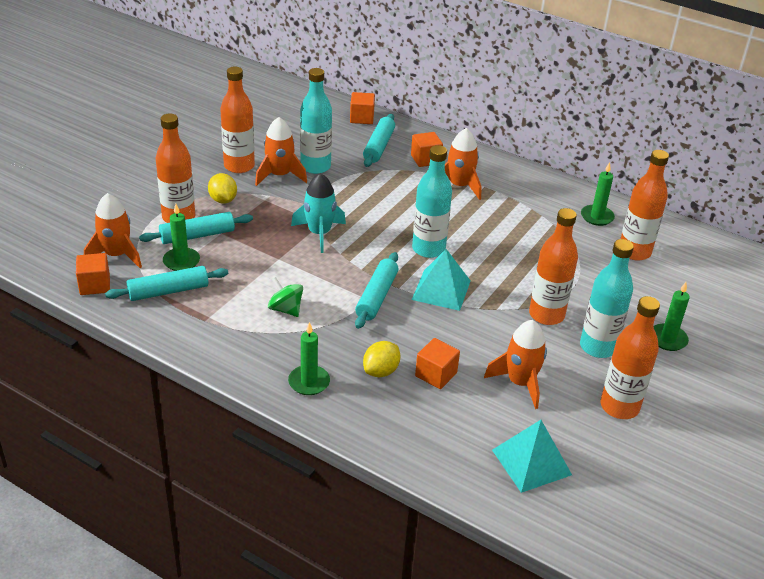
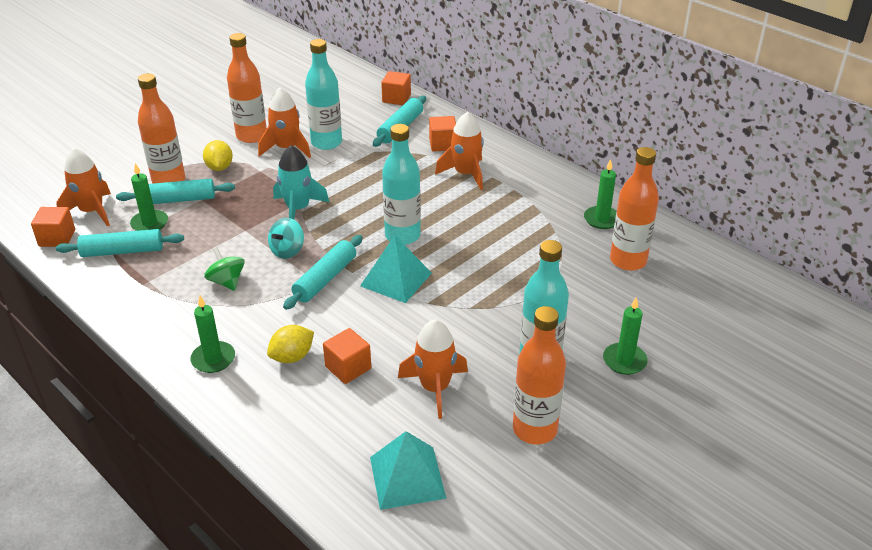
camera: 15 degrees right, 0 degrees up
orange bottle [529,208,578,325] -> none
none -> turquoise spinning top [268,218,304,259]

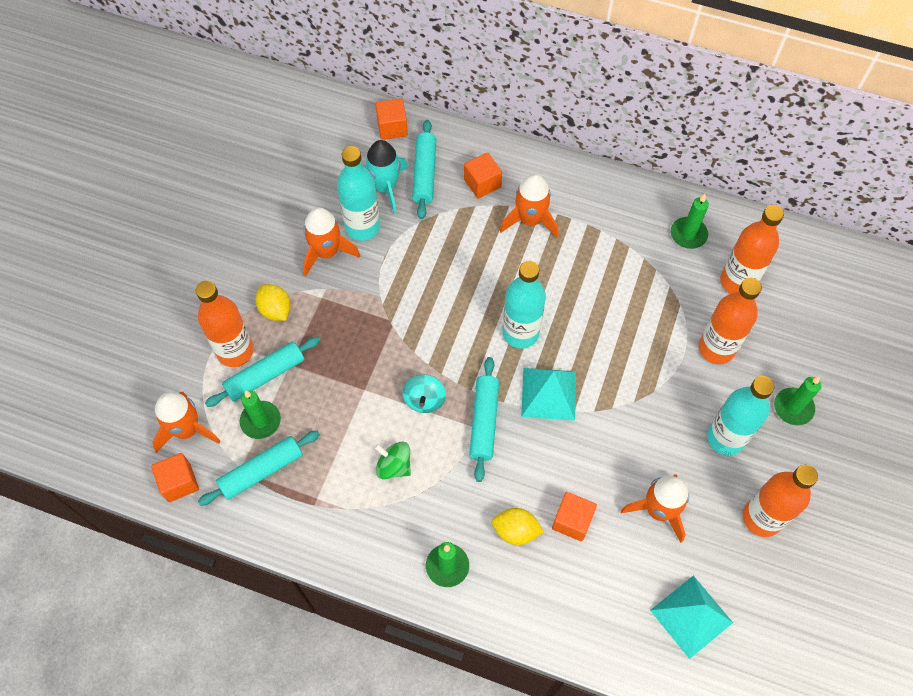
camera: 25 degrees left, 25 degrees up
orange bottle [227,33,267,143] -> orange bottle moved to [699,278,762,364]
yellow lemon [267,325,314,363] -> yellow lemon turned 75 degrees clockwise [492,508,544,545]
turquoise rocket [273,145,329,219] -> turquoise rocket moved to [364,140,408,214]

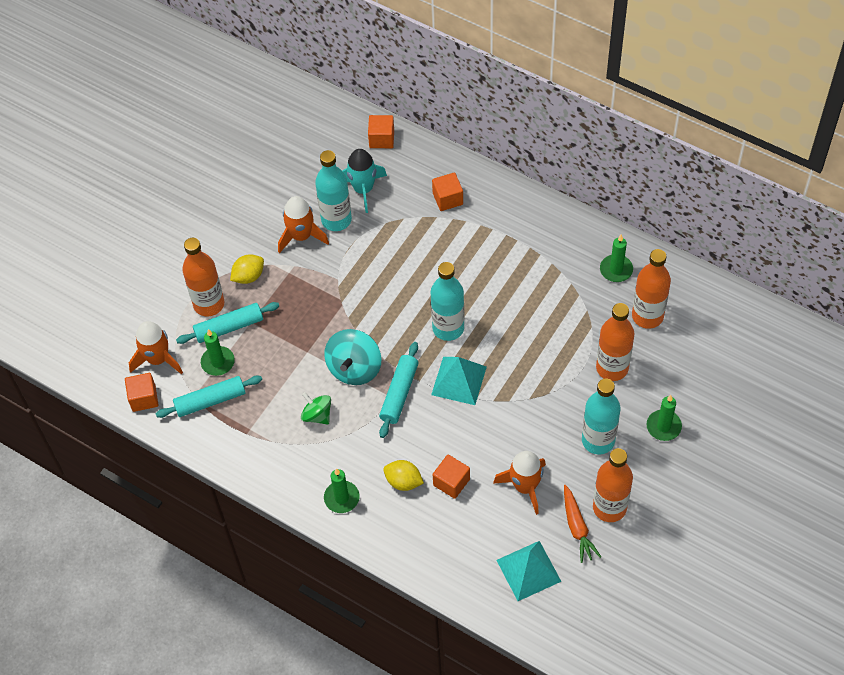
camera: 15 degrees right, 5 degrees down
yellow lemon [255,284,291,321] -> yellow lemon turned 75 degrees clockwise [230,254,264,284]
turquoise spinning top [402,374,446,413] -> turquoise spinning top [324,329,381,385], size x1.62
turquoise rolling pin [412,120,436,219] -> none
orange rocket [500,174,559,238] -> none
none -> orange carrot [564,485,601,563]

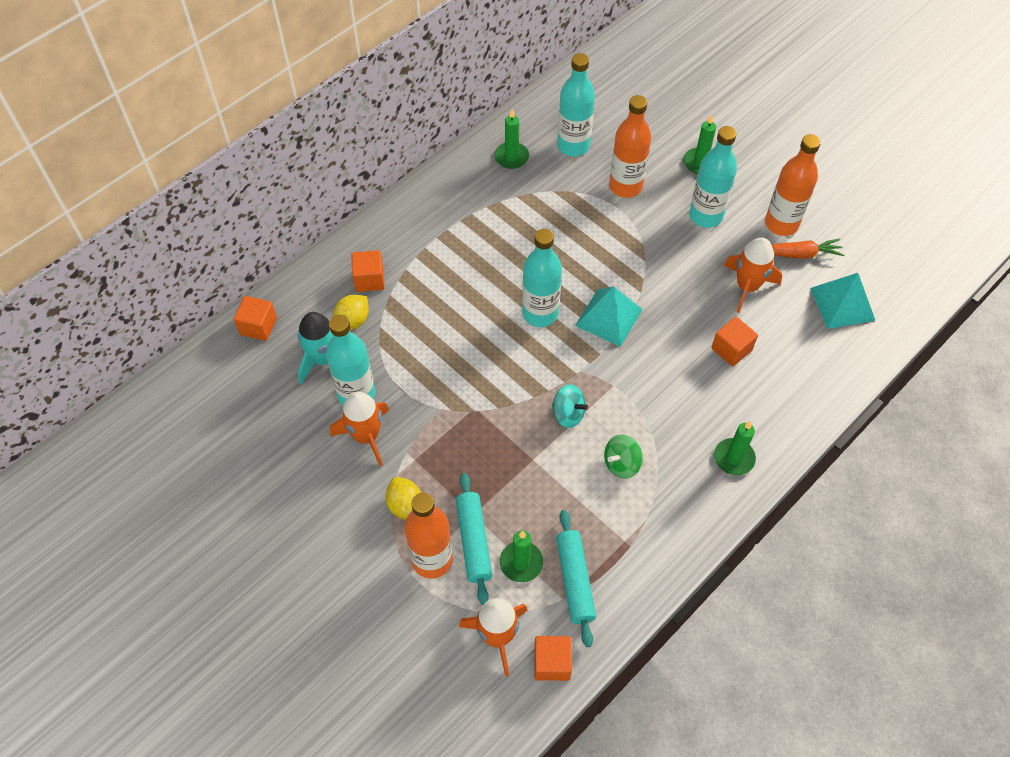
camera: 80 degrees left, 0 degrees up
turquoise spinning top [324,329,381,385] -> turquoise spinning top [552,384,588,428], size x0.62
turquoise rolling pin [379,342,418,438] -> none
yellow lemon [383,460,424,491] -> yellow lemon moved to [333,295,369,330]
orange bottle [632,249,671,329] -> turquoise bottle [557,53,595,156]

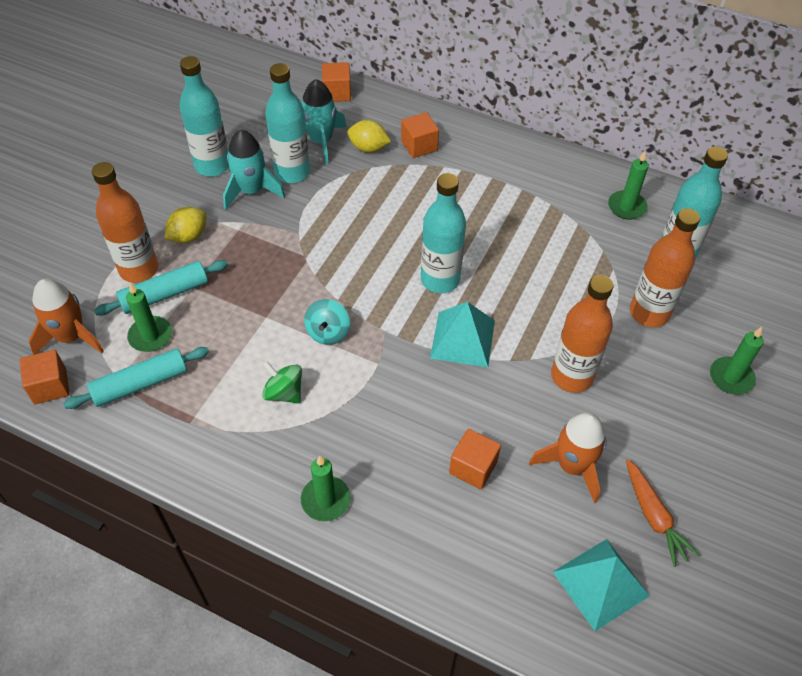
camera: 70 degrees right, 5 degrees down
orange rocket [330,392,389,466] -> turquoise rocket [223,130,285,210]
turquoise bottle [689,126,737,228] -> turquoise bottle moved to [180,56,229,176]
orange bottle [765,134,821,236] -> orange bottle moved to [551,275,613,393]

